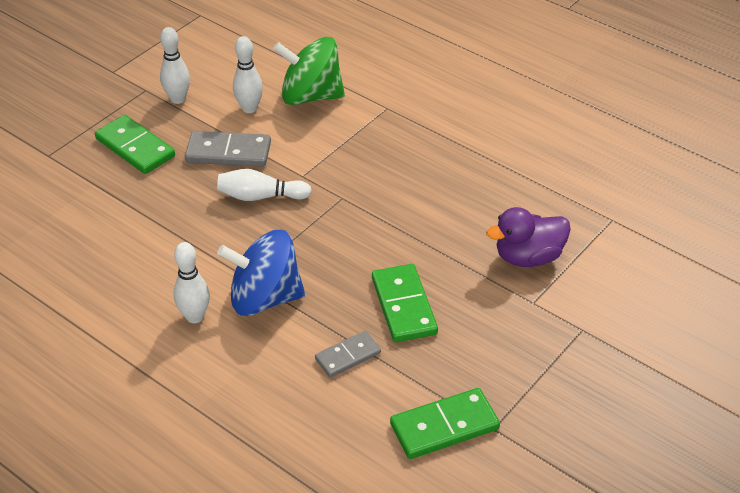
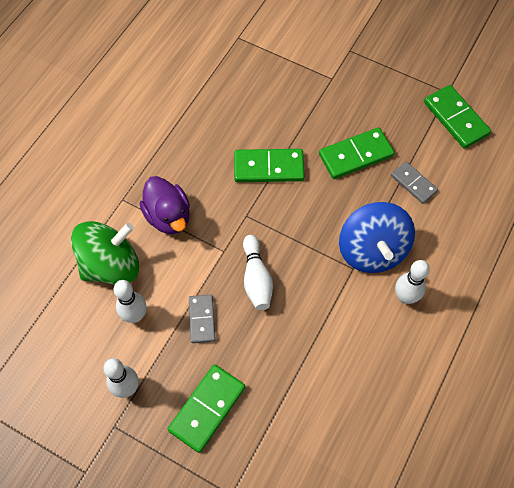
camera: 100 degrees left, 20 degrees up
grey domino [185,131,271,167] -> grey domino [189,294,216,343], size x0.64
green spinning top [273,37,345,105] -> green spinning top turned 120 degrees counterclockwise [71,221,139,285]
purple duck [486,207,571,267] -> purple duck moved to [139,176,190,234]
none -> green domino [234,149,304,182]

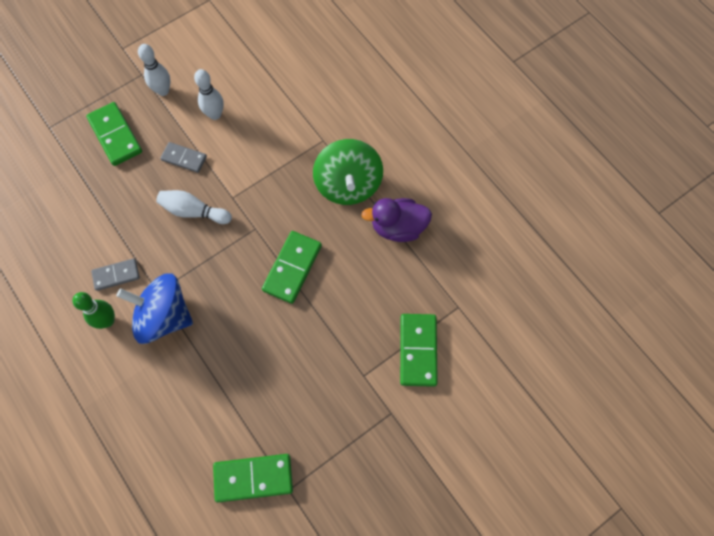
camera: 115 degrees right, 5 degrees up
green spinning top [71,221,139,285] -> green spinning top moved to [313,139,383,205]
purple duck [139,176,190,234] -> purple duck moved to [361,198,432,242]
green domino [319,127,394,179] -> green domino moved to [400,314,438,387]
grey domino [391,161,438,204] -> grey domino moved to [91,258,140,291]
white bowling pin [395,260,430,304] -> green bowling pin [72,292,115,329]

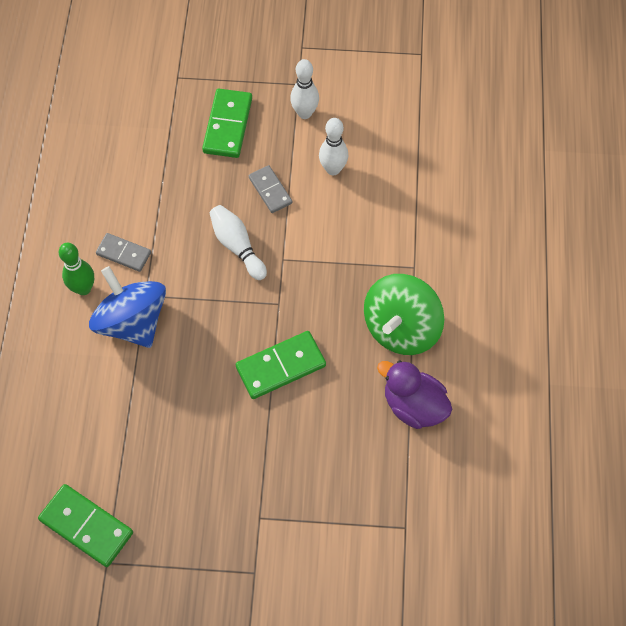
camera: 40 degrees right, 5 degrees down
green domino [400,314,438,387] -> none

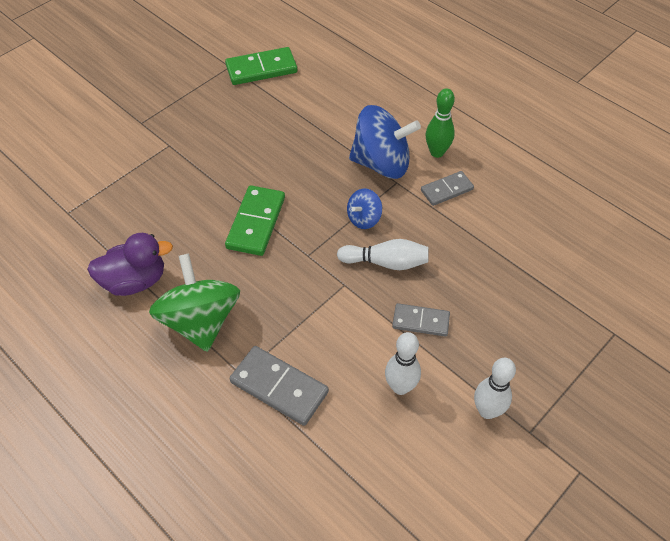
camera: 130 degrees right, 10 degrees down
green domino [202,89,252,158] -> none
none -> grey domino [230,346,329,426]
none -> blue spinning top [347,189,382,229]

